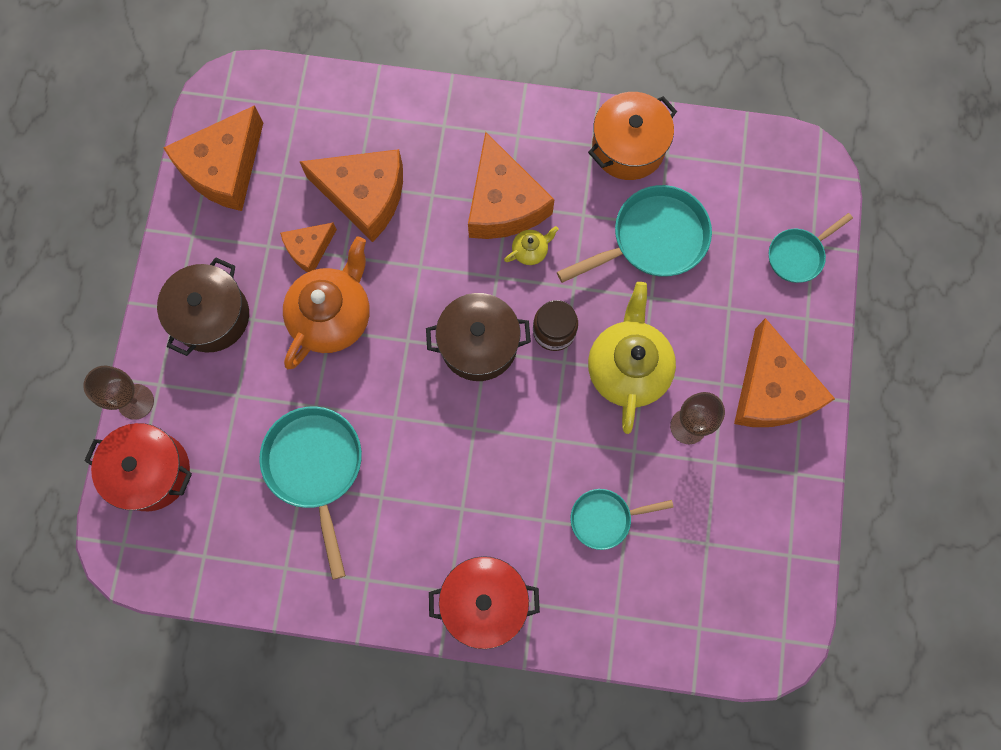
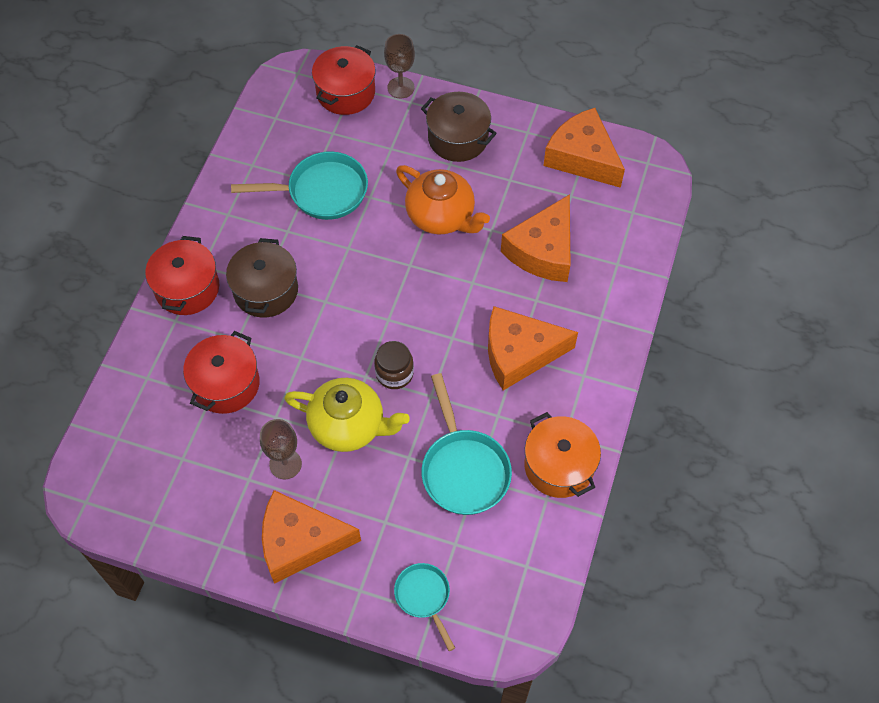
camera: 100 degrees right, 15 degrees down
orange cheese [280,223,337,272] -> none
brown pot [426,293,531,381] -> brown pot moved to [226,238,298,317]
yellow teapot [504,226,559,265] -> none
turquoise pan [570,489,674,550] -> red pot [183,331,260,414]

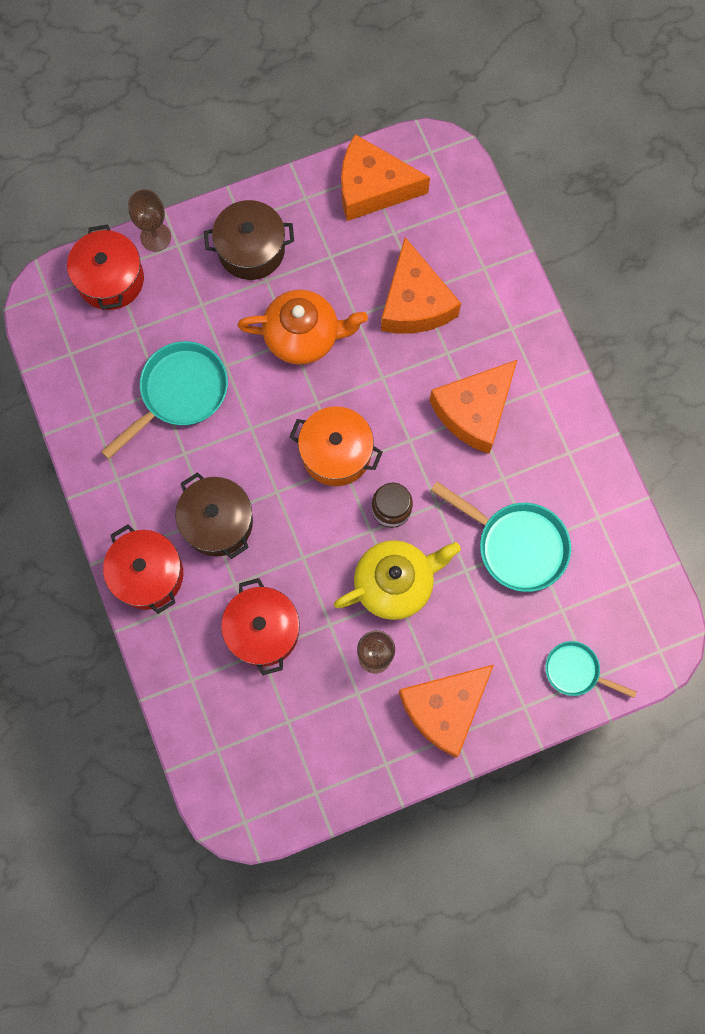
camera: 40 degrees left, 15 degrees up
orange pot [524,412,601,498] -> orange pot moved to [289,406,383,486]

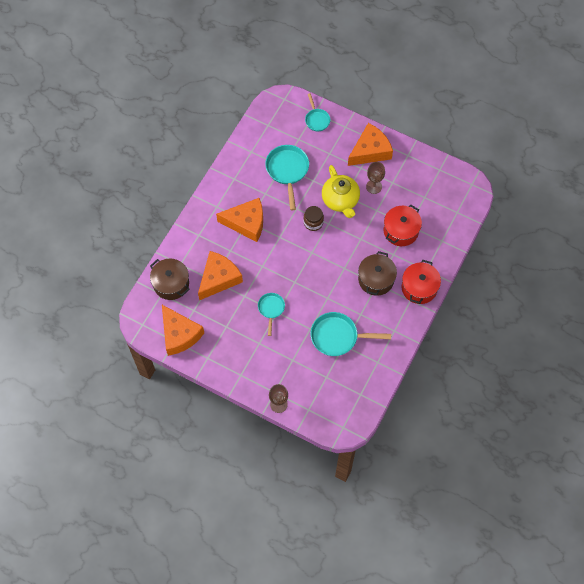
camera: 130 degrees left, 10 degrees down
red pot [67,224,144,310] -> none
brown pot [204,200,294,280] -> brown pot moved to [150,259,190,300]
orange teapot [237,290,368,365] -> turquoise pan [258,293,285,336]
orange pot [289,406,383,486] -> none
yellow teapot [334,540,461,620] -> yellow teapot turned 135 degrees counterclockwise [322,165,360,218]
orange cheese [399,665,494,757] -> orange cheese turned 45 degrees counterclockwise [348,123,393,166]

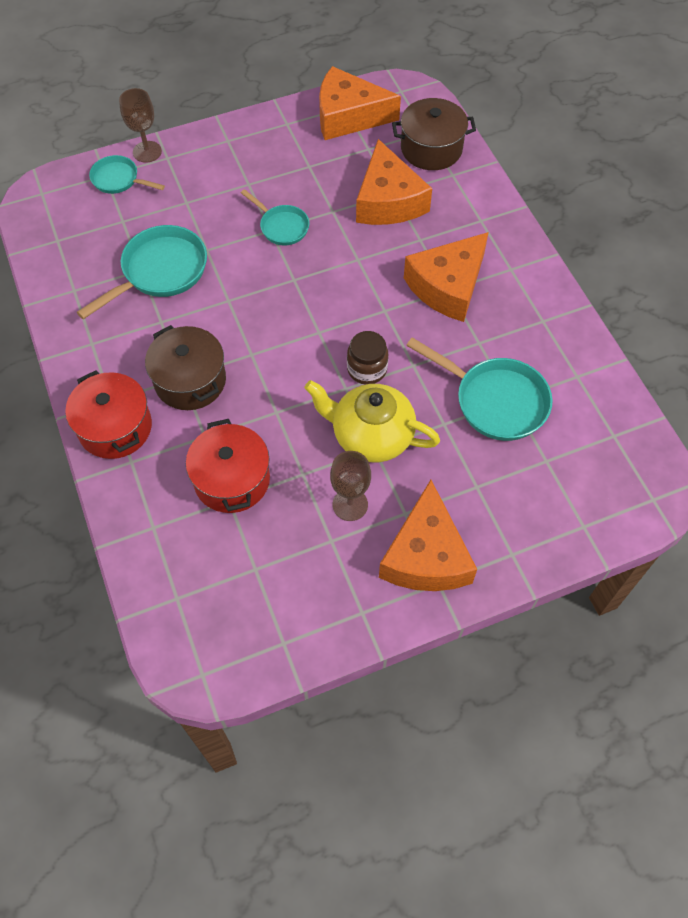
camera: 130 degrees right, 5 degrees down
turquoise pan [305,93,330,131] -> turquoise pan moved to [89,155,165,194]

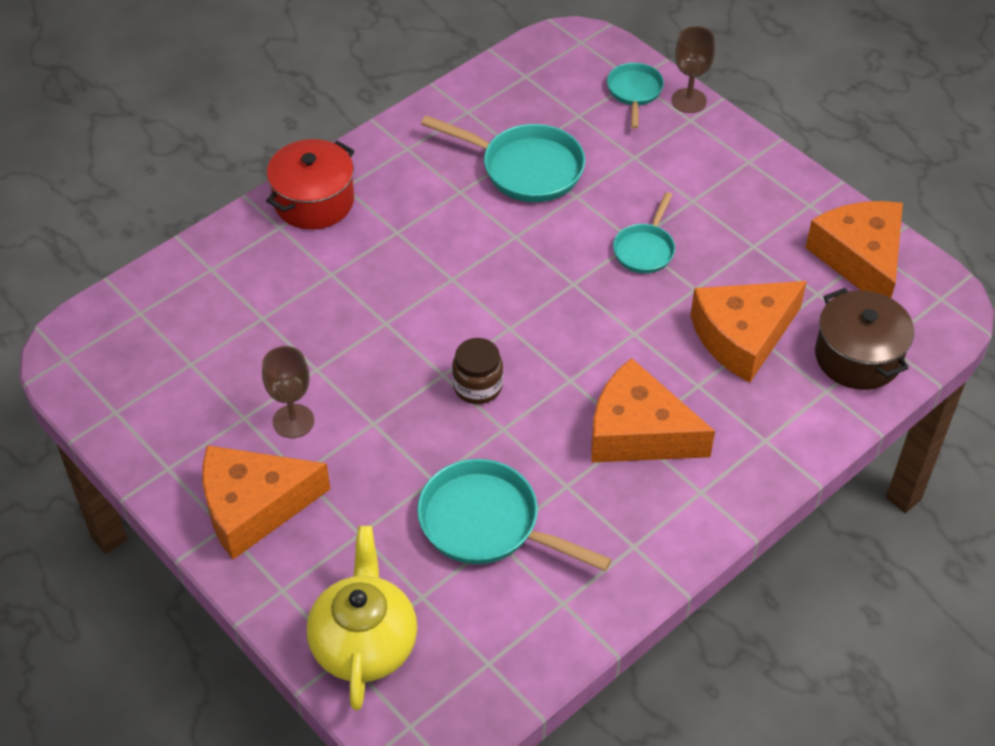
camera: 70 degrees right, 10 degrees down
brown pot [145,325,226,410] -> none
red pot [186,419,270,513] -> none
yellow teapot [305,380,440,462] -> yellow teapot moved to [307,526,417,710]
turquoise pan [406,337,552,441] -> turquoise pan turned 105 degrees clockwise [417,459,612,571]

